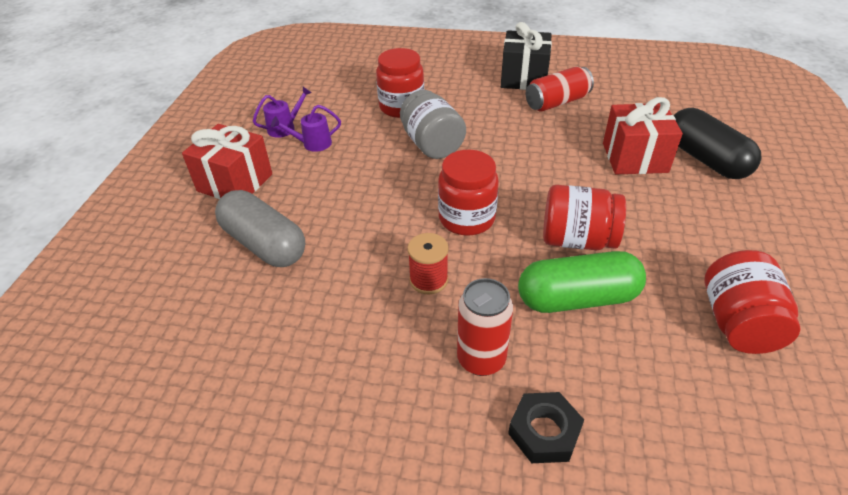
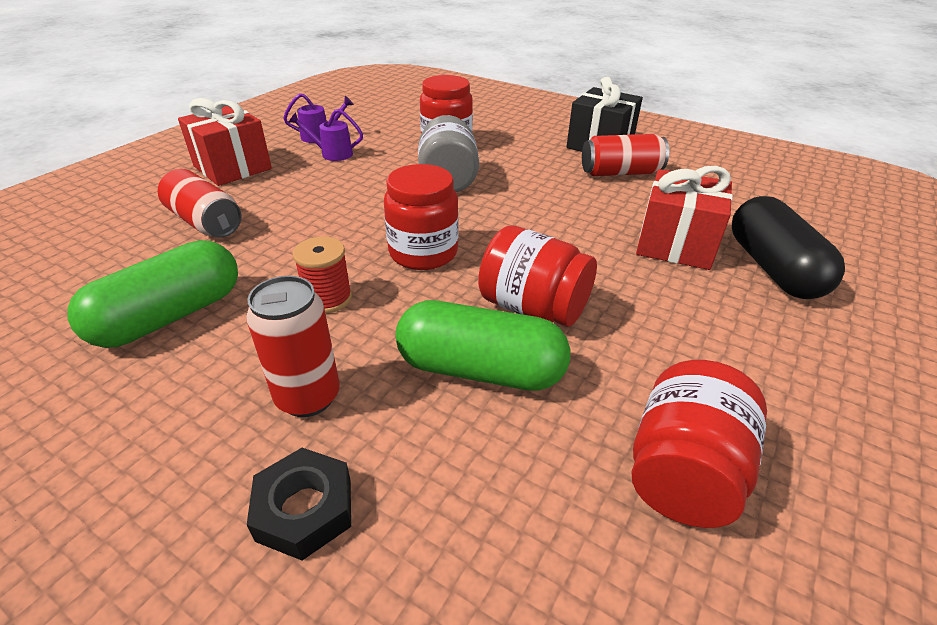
camera: 20 degrees right, 5 degrees down
grey capsule [215,190,305,267] -> red can [158,169,242,237]
none -> green capsule [67,240,238,348]

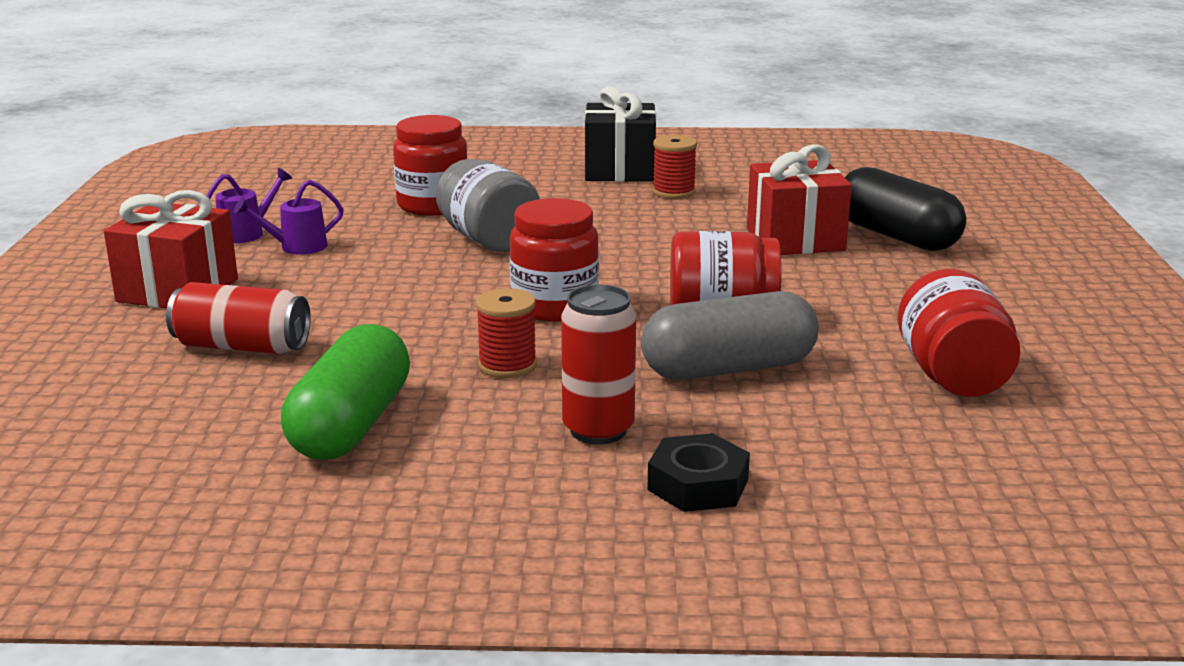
camera: 30 degrees left, 15 degrees down
green capsule [395,300,570,391] -> grey capsule [641,291,818,380]
red can [582,134,669,176] -> red spool [652,135,697,199]

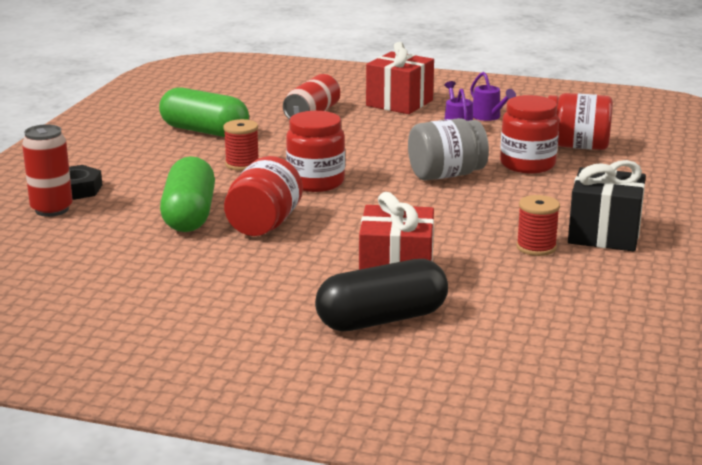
camera: 105 degrees right, 0 degrees up
red can [561,285,636,444] -> red can moved to [22,124,73,217]
grey capsule [641,291,818,380] -> green capsule [160,156,215,232]
red jar [898,269,1021,397] -> red jar moved to [548,93,613,150]

